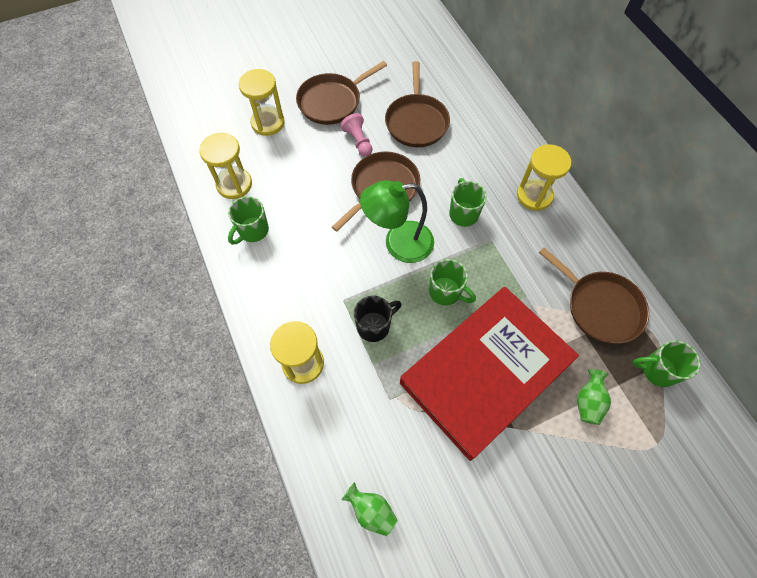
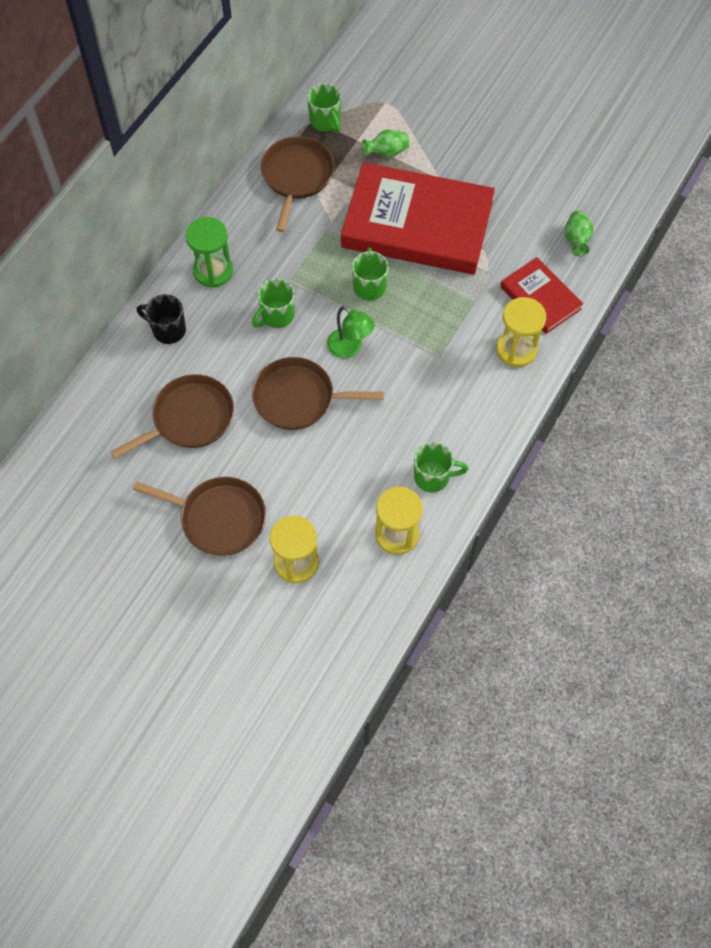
camera: 125 degrees left, 0 degrees up
pink pawn [341,113,373,156] -> none
black mug [354,296,402,342] -> black mug moved to [137,294,186,344]
green lamp [360,180,434,263] -> green lamp [327,306,375,358], size x0.66
yellow hourglass [517,144,571,211] -> green hourglass [185,217,233,288]
none -> red book [500,257,583,334]

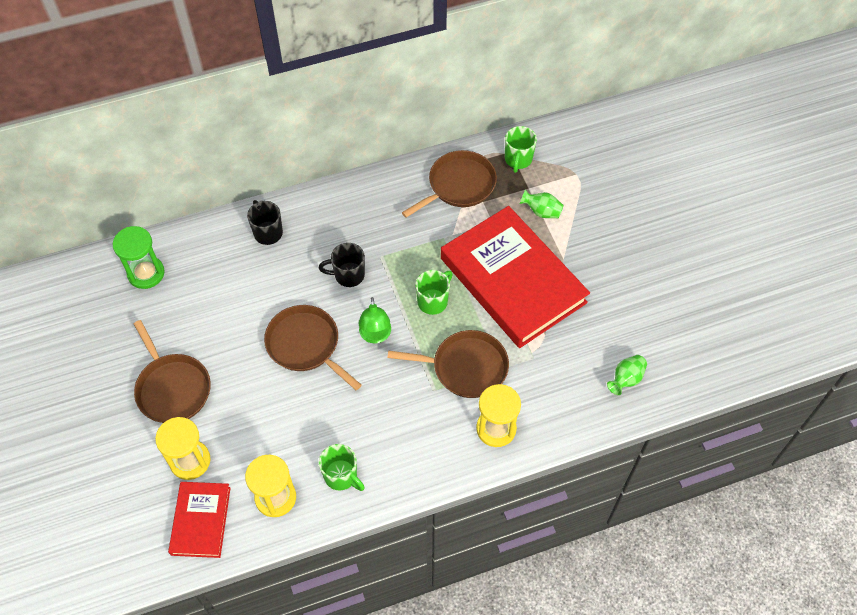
camera: 40 degrees right, 5 degrees down
brown pan [111,374,234,459] -> brown pan moved to [387,330,509,398]
green hourglass [185,217,233,288] -> green hourglass moved to [112,226,164,289]
green mug [252,279,295,328] -> black mug [319,243,365,287]
red book [500,257,583,334] -> red book moved to [168,482,231,558]

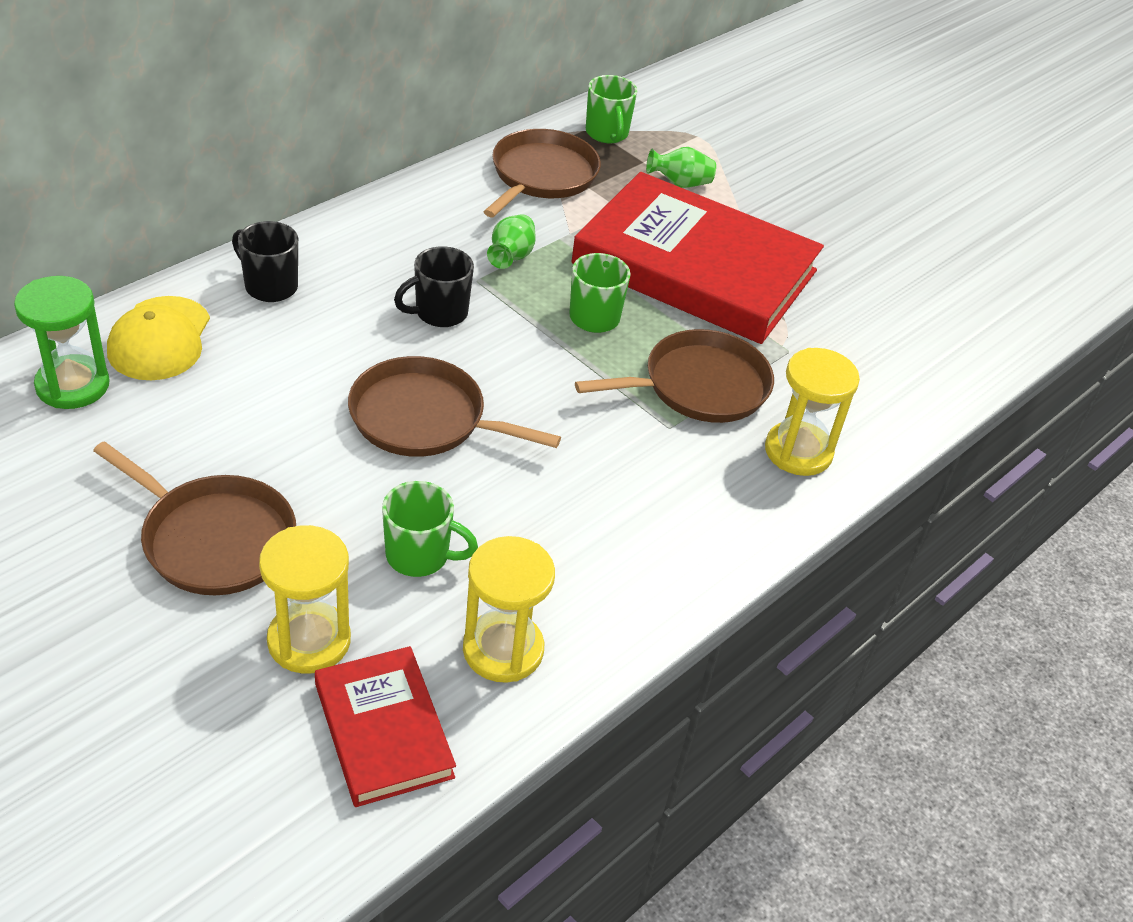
camera: 30 degrees left, 15 degrees down
green mug [319,444,365,491] -> green mug moved to [382,481,478,577]
green lamp [358,297,391,343] -> none
green vase [607,355,647,395] -> green vase moved to [487,214,536,269]
none -> yellow cap [107,296,210,380]

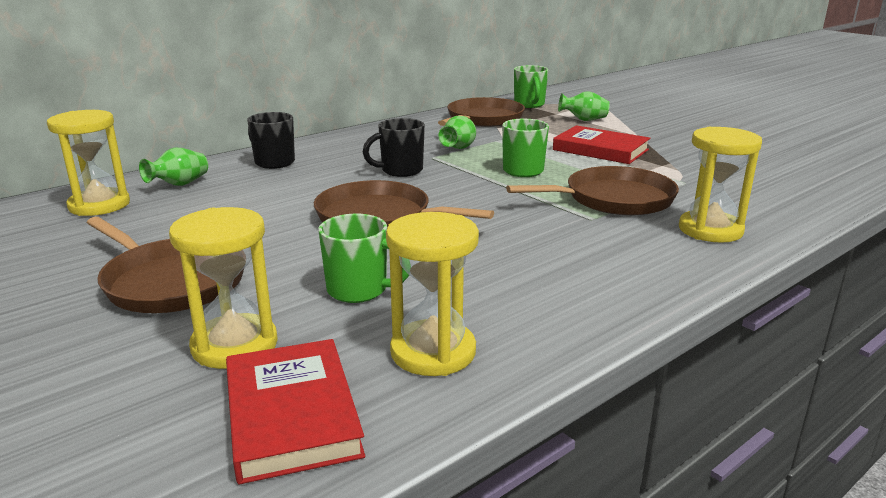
camera: 10 degrees right, 20 degrees down
green hourglass [14,276,110,409] -> yellow hourglass [47,110,130,216]
yellow cap [107,296,210,380] -> green vase [139,148,208,186]
red book [571,172,824,344] -> red book [553,125,650,164], size x0.50

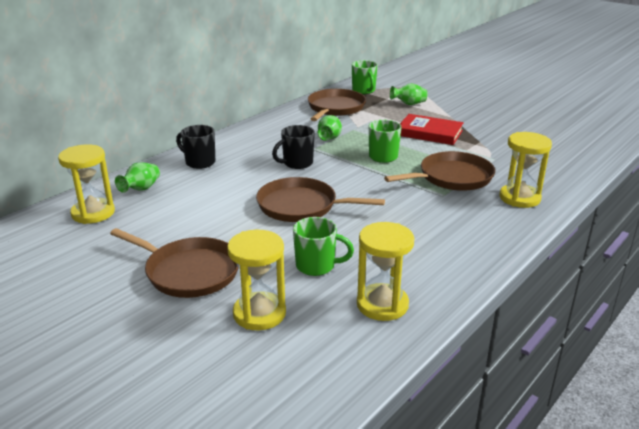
camera: 10 degrees left, 5 degrees up
red book [226,339,365,485] -> none

